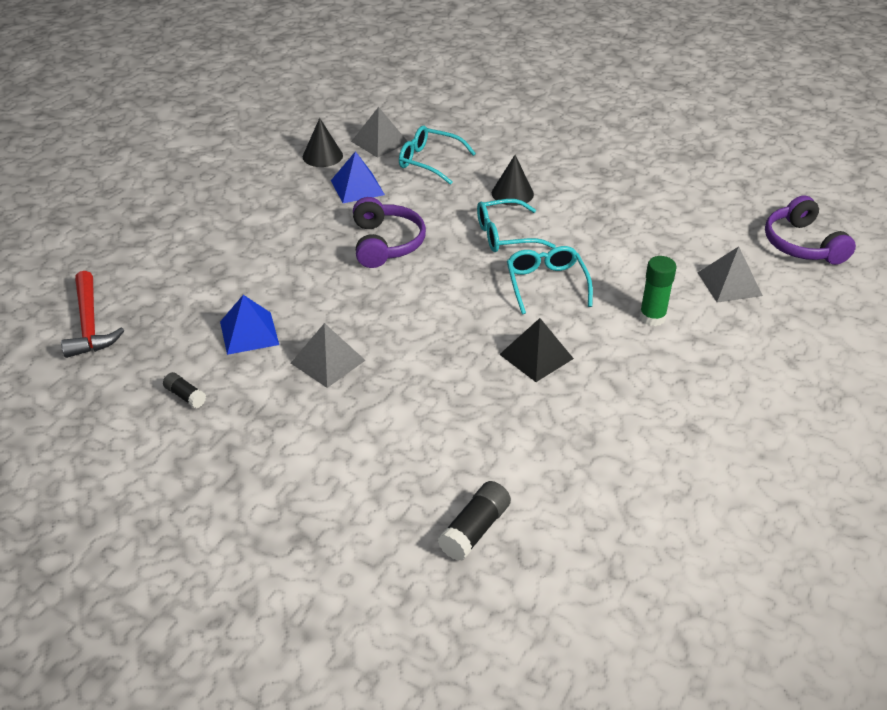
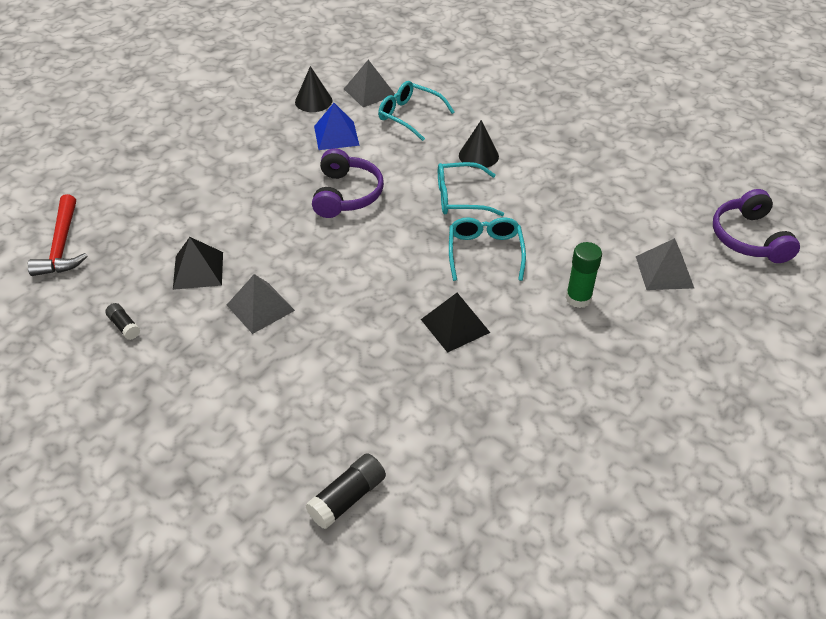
camera: 10 degrees right, 5 degrees up
blue pyramid [220,295,279,355] -> black pyramid [173,237,223,290]

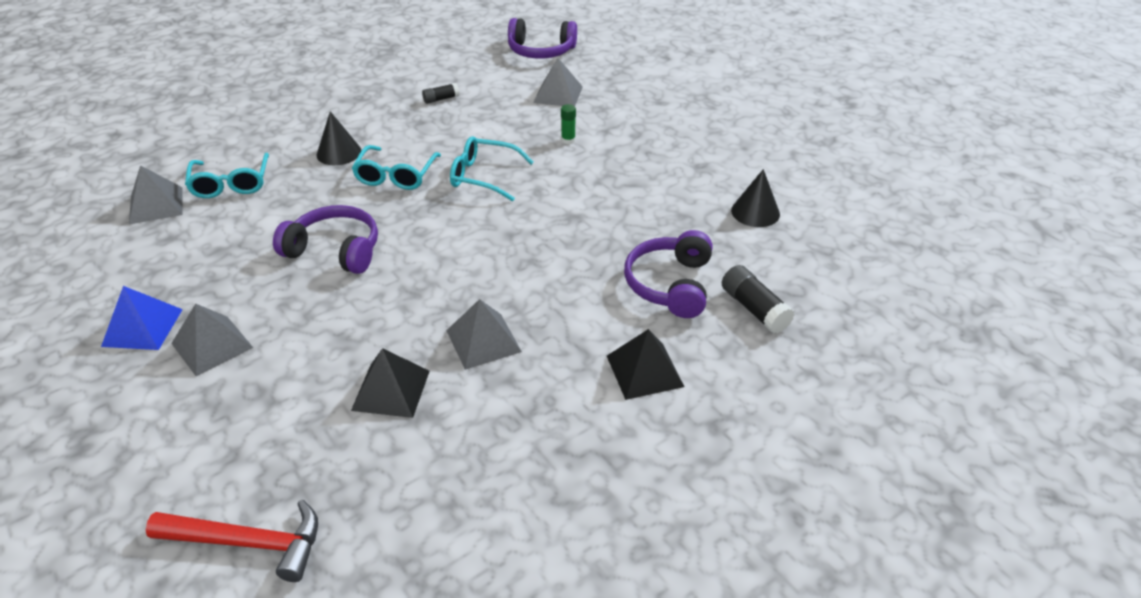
camera: 75 degrees left, 5 degrees down
black glue stick [105,303,140,340] -> black glue stick moved to [422,83,460,104]
black cone [295,66,332,112] -> black cone moved to [731,169,780,227]
blue pyramid [314,103,360,150] -> blue pyramid moved to [101,286,183,350]
turquoise glasses [378,81,454,141] -> turquoise glasses turned 60 degrees counterclockwise [185,153,269,198]
black pyramid [421,293,490,353] -> black pyramid moved to [607,329,684,400]
green glue stick [566,242,602,308] -> green glue stick [561,104,576,144], size x0.61
none -> grey pyramid [171,303,253,376]
none -> purple headphones [624,230,713,318]

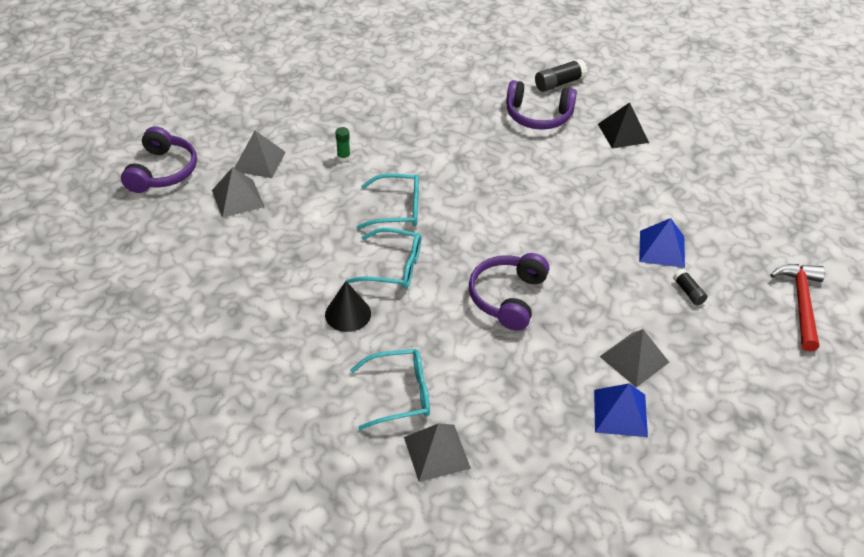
camera: 90 degrees left, 5 degrees up
black pyramid [351,348,430,418] -> blue pyramid [639,218,685,268]
black glue stick [422,83,460,104] -> black glue stick moved to [673,269,707,305]
grey pyramid [446,299,522,370] -> grey pyramid moved to [212,167,265,218]
turquoise glasses [450,136,534,201] -> turquoise glasses turned 105 degrees counterclockwise [357,174,419,229]
black cone [731,169,780,227] -> none

